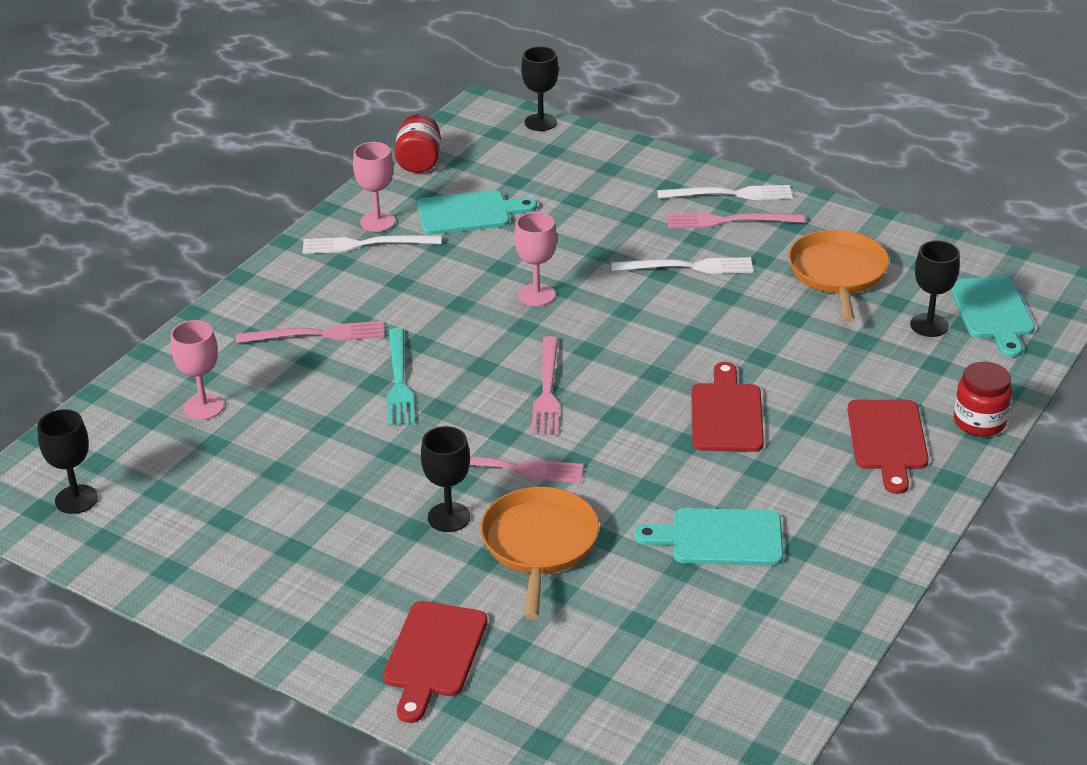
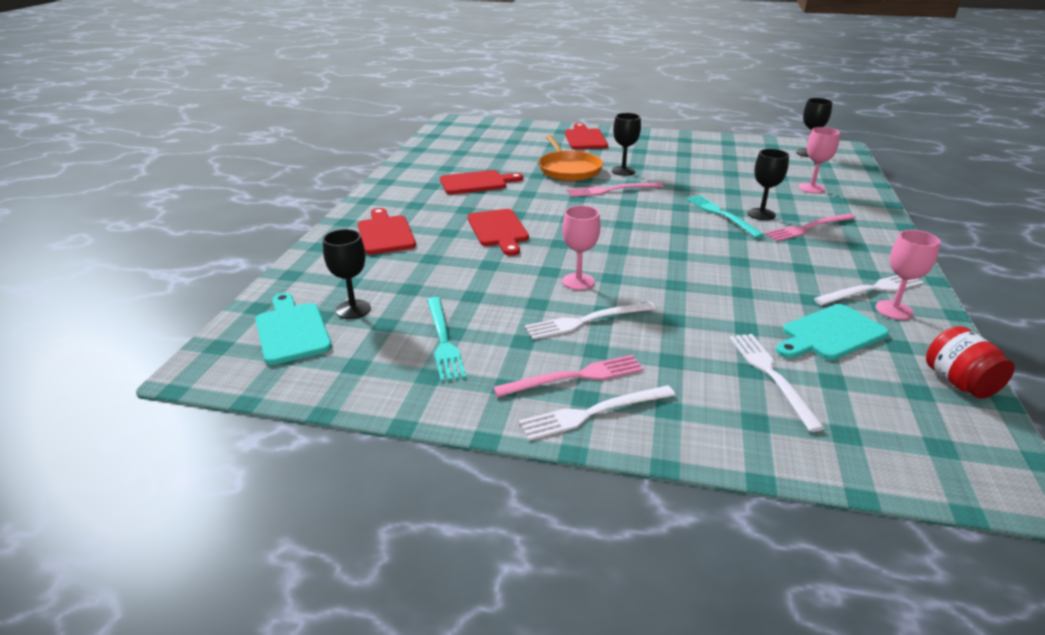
camera: 160 degrees right, 5 degrees down
pink goblet [514,212,557,306] -> pink goblet moved to [562,205,600,290]
black goblet [521,46,559,131] -> black goblet moved to [748,149,789,220]
pink fork [531,336,559,435] -> none
turquoise cutting board [634,508,783,566] -> red cutting board [440,170,523,194]
orange pan [788,230,889,322] -> turquoise fork [427,297,466,382]
red jar [954,362,1012,437] -> none
none -> white fork [730,334,825,432]

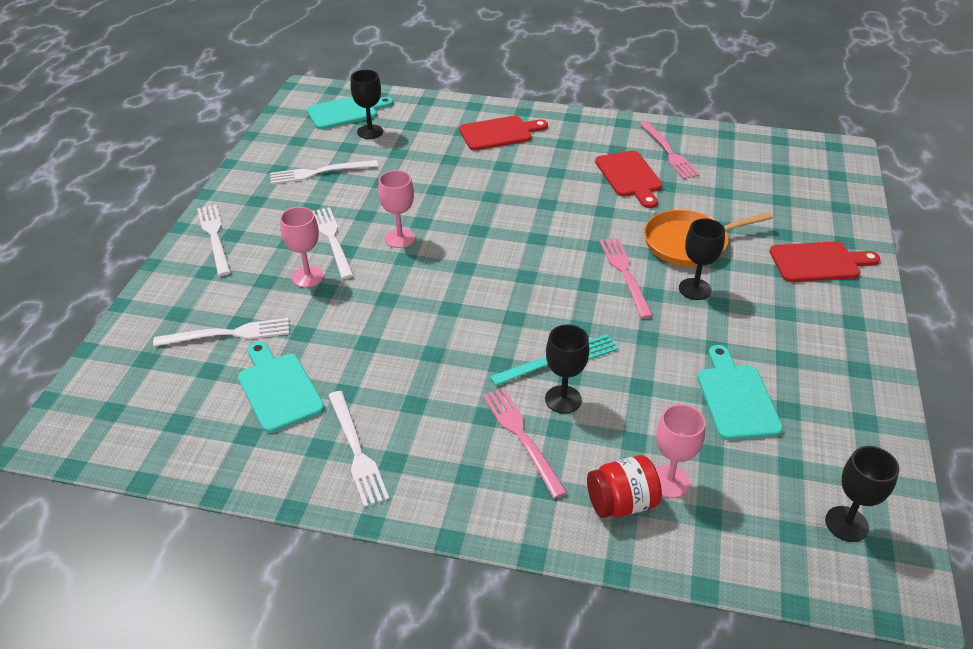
camera: 90 degrees right, 10 degrees up
turquoise fork [427,297,466,382] -> white fork [270,160,378,184]
red cutting board [468,209,529,256] -> none
pink fork [493,355,644,397] -> pink fork moved to [640,121,700,179]
pink goblet [875,230,941,320] -> pink goblet moved to [280,207,324,287]
red jar [926,326,1015,399] -> red jar moved to [587,455,662,518]
none -> turquoise cutting board [697,345,783,440]

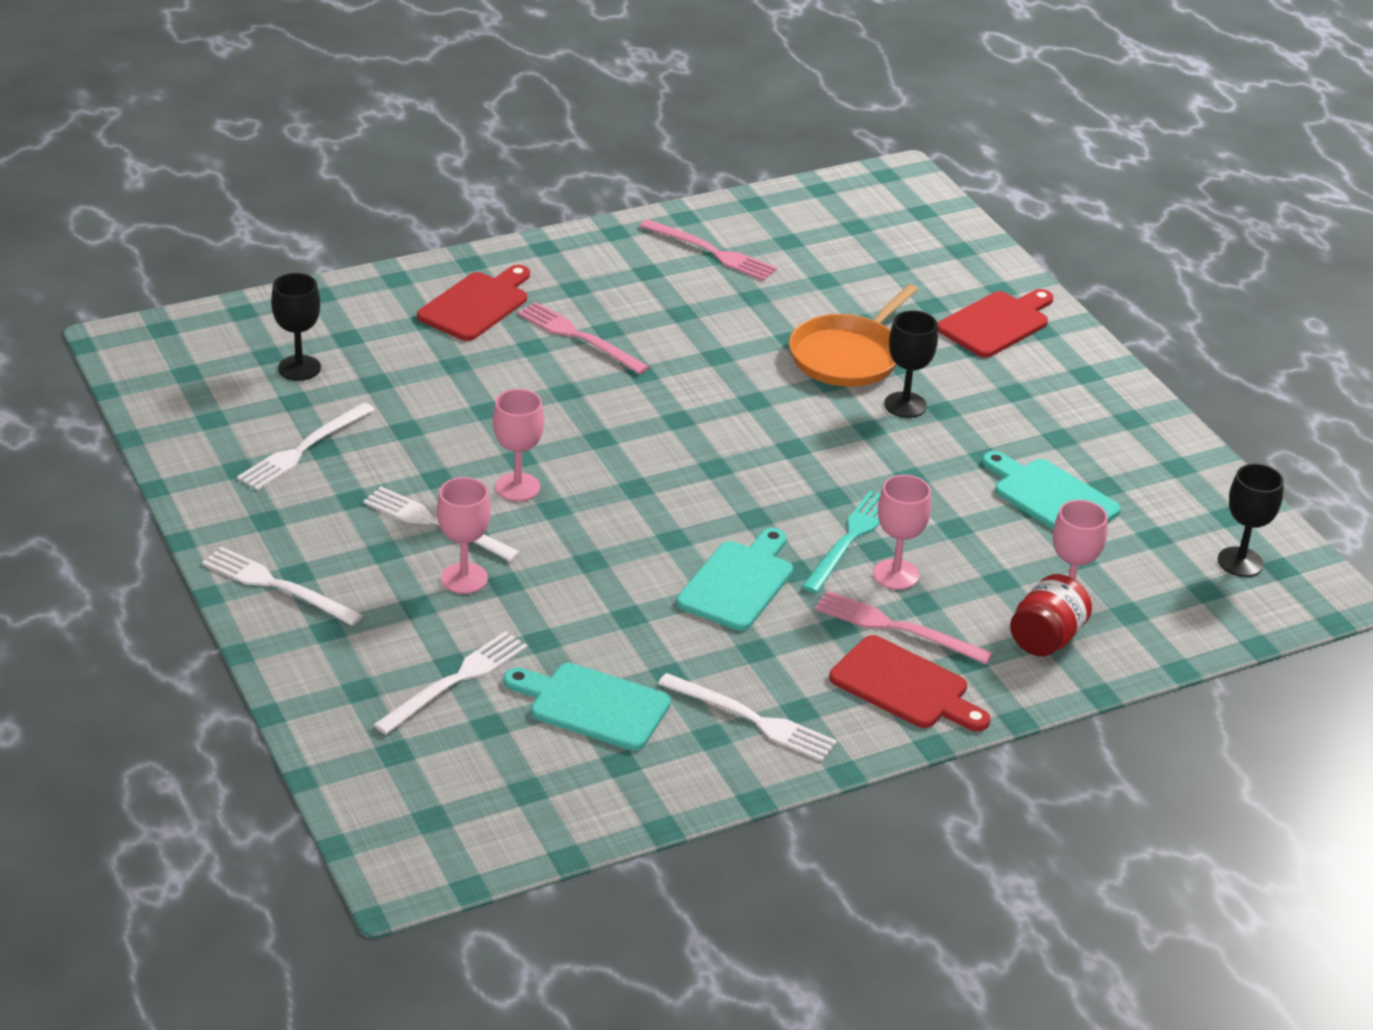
camera: 40 degrees left, 5 degrees down
turquoise cutting board [307,97,393,130] -> turquoise cutting board moved to [676,528,793,631]
black goblet [545,325,589,414] -> pink goblet [873,475,931,590]
red cutting board [595,151,663,208] -> red cutting board moved to [829,635,991,731]
pink fork [600,238,653,318] -> pink fork moved to [517,302,649,374]

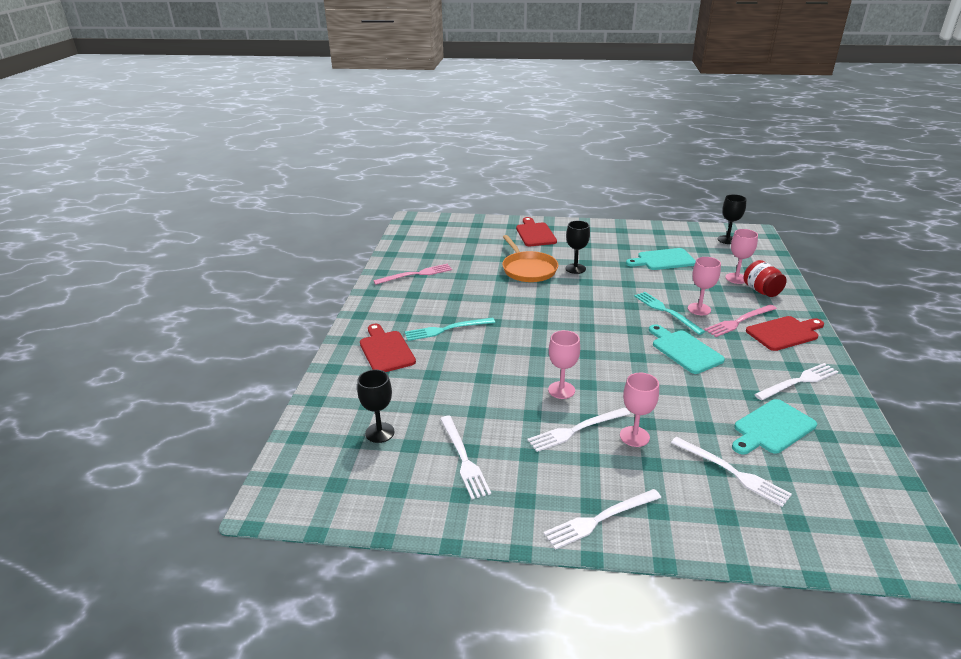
camera: 55 degrees left, 5 degrees down
white fork [373,631,528,735] -> white fork turned 150 degrees clockwise [671,437,792,507]
pink fork [517,302,649,374] -> turquoise fork [405,318,495,341]

